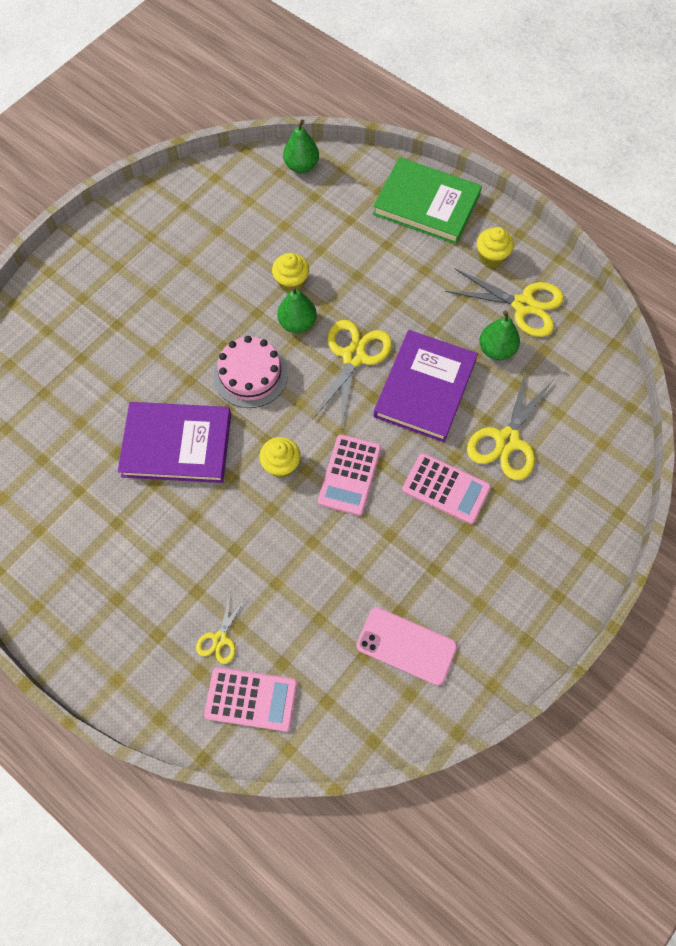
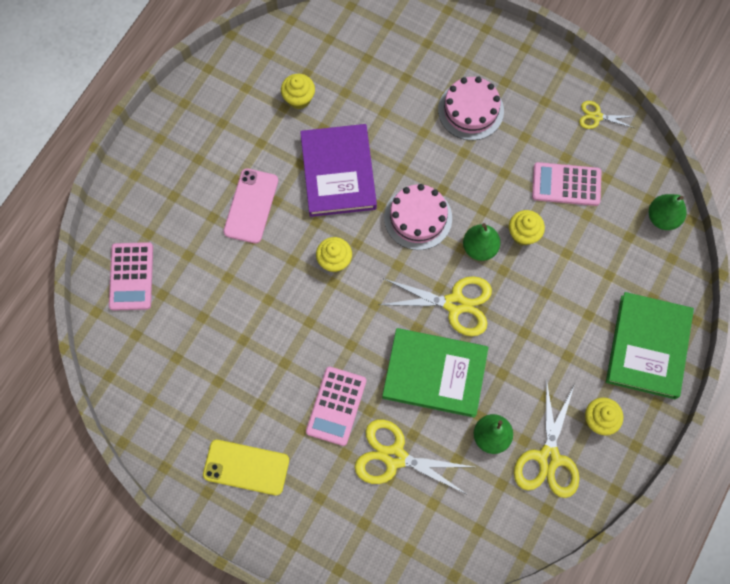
camera: 80 degrees right, 5 degrees up
yellow scissors [196,591,247,664] -> yellow scissors moved to [579,101,634,129]
pink calculator [318,434,381,516] -> pink calculator moved to [532,162,601,206]
pink phone [356,607,457,685] -> pink phone moved to [223,168,278,244]
purple book [374,330,478,442] -> green book [382,328,489,418]
none -> yellow phone [203,440,289,495]
none -> yellow cupcake [281,74,315,109]
none -> pink cake [438,77,504,140]

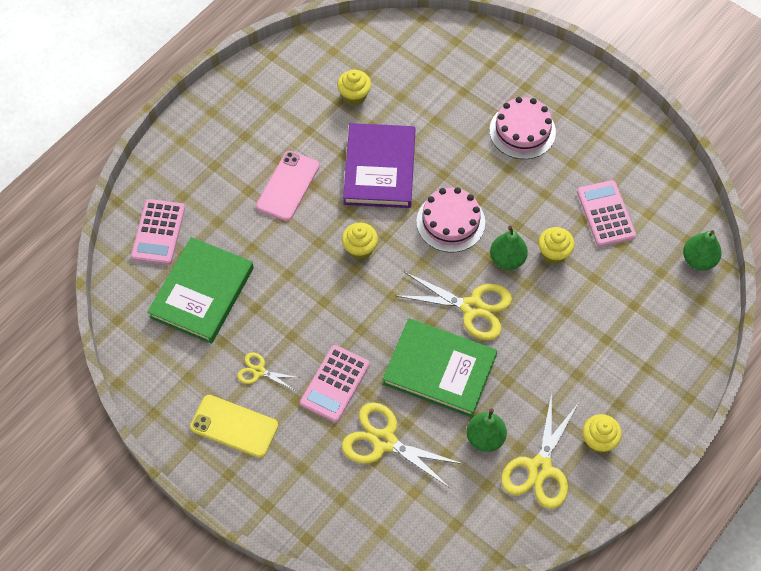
camera: 10 degrees right, 10 degrees down
pink calculator [532,162,601,206] -> pink calculator turned 60 degrees clockwise [577,180,636,247]
yellow scissors [579,101,634,129] -> yellow scissors moved to [237,352,300,391]
green book [606,292,694,399] -> green book moved to [147,237,254,344]

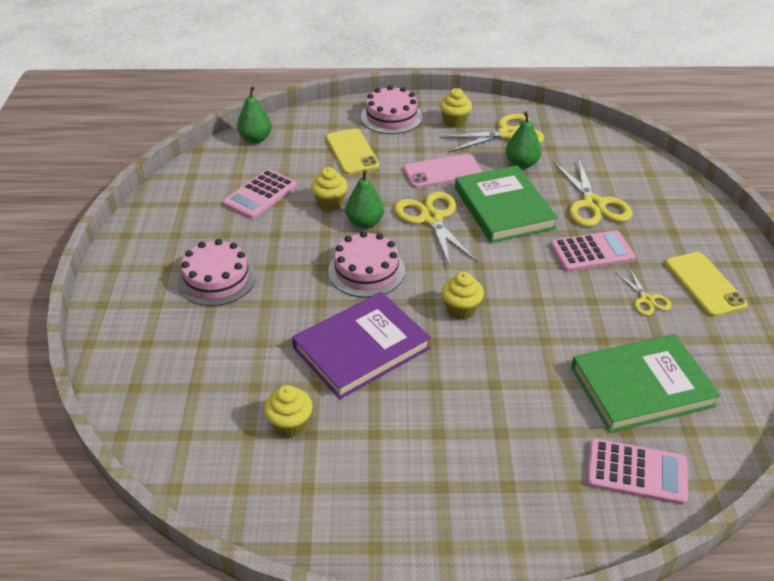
camera: 130 degrees left, 20 degrees down
pink calculator [131,199,185,265] -> pink calculator turned 45 degrees clockwise [587,438,688,505]
pink phone [256,151,320,221] -> pink phone moved to [403,154,483,188]
none -> yellow phone [326,128,380,175]
none -> pink cake [361,85,423,134]

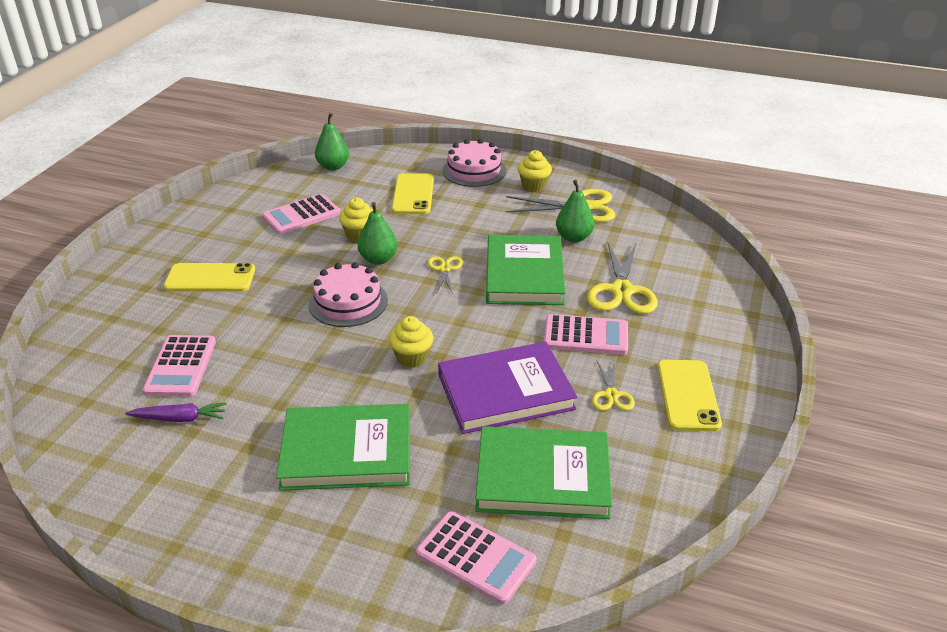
camera: 20 degrees right, 5 degrees down
pink cake [177,239,256,306] -> yellow phone [164,263,255,292]
yellow cupcake [264,385,312,438] -> purple carrot [125,403,227,422]
purple book [292,292,431,399] -> purple book moved to [438,342,577,434]
yellow scissors [394,192,478,267] -> yellow scissors [428,256,463,294], size x0.53
pink phone [403,154,483,188] -> none
none -> pink calculator [143,335,216,397]
none -> green book [276,404,410,491]

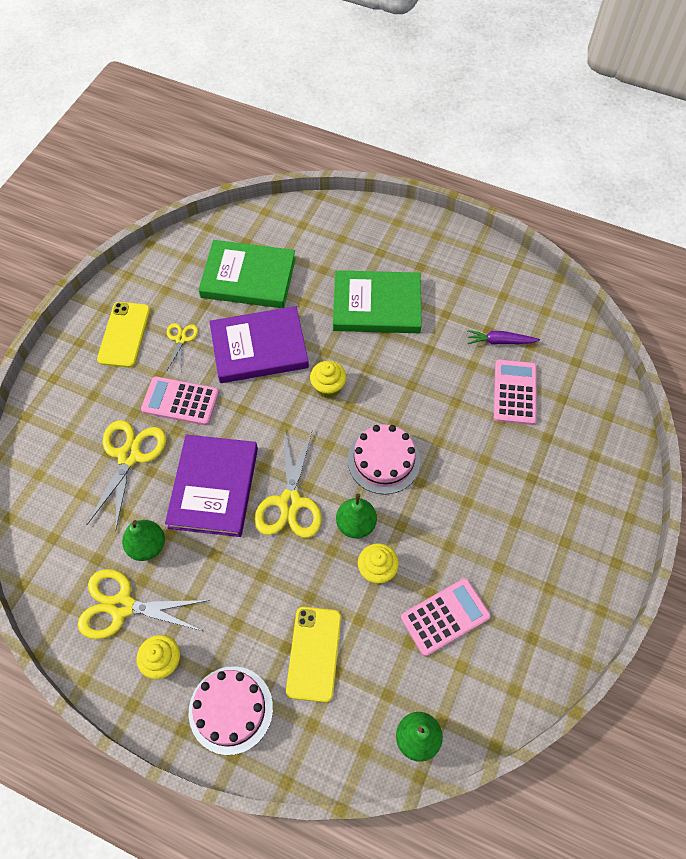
camera: 175 degrees left, 25 degrees up
yellow phone [164,263,255,292] -> none
pink calculator [416,511,536,605] -> none
yellow scissors [428,256,463,294] -> yellow scissors [254,432,322,538], size x1.88
green book [486,235,565,305] -> purple book [165,434,258,537]

